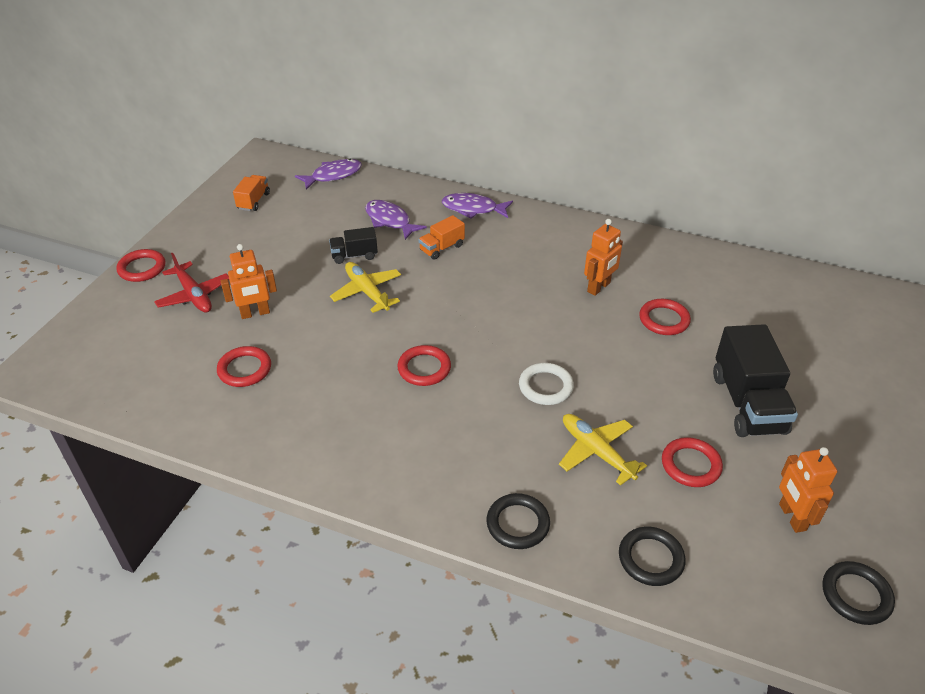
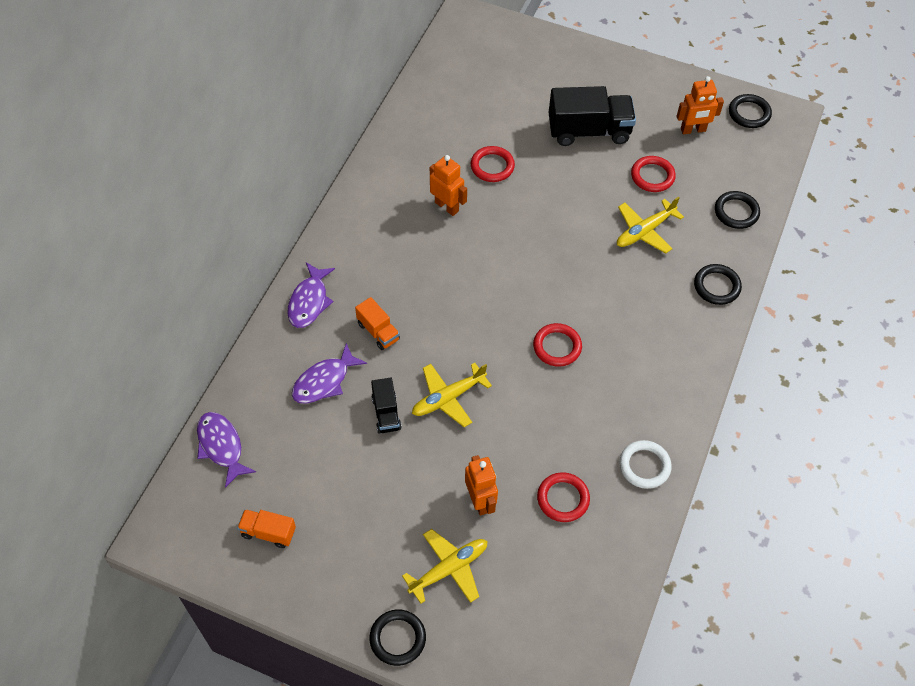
camera: 90 degrees left, 15 degrees up
red ring [116,249,165,282] -> black ring [369,609,426,666]
red plane [154,253,229,313] -> yellow plane [402,529,488,604]
white ring [519,363,574,405] -> white ring moved to [620,440,672,489]

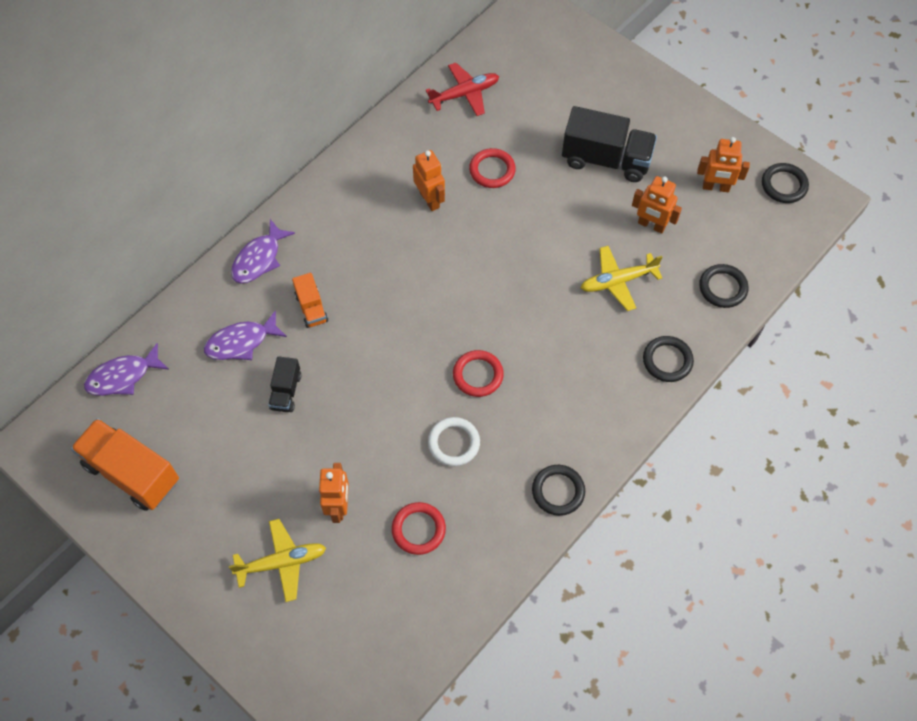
camera: 20 degrees right, 5 degrees up
purple fish [197,412,256,488] -> purple fish turned 105 degrees counterclockwise [84,343,169,396]
orange truck [237,509,296,548] -> orange truck [71,418,179,511], size x1.92
black ring [369,609,426,666] -> black ring moved to [532,465,585,516]
yellow plane [412,363,492,427] -> none
white ring [620,440,672,489] -> white ring moved to [428,417,480,466]
red ring [631,156,676,192] -> orange robot [632,176,682,234]
none -> red plane [426,63,499,116]

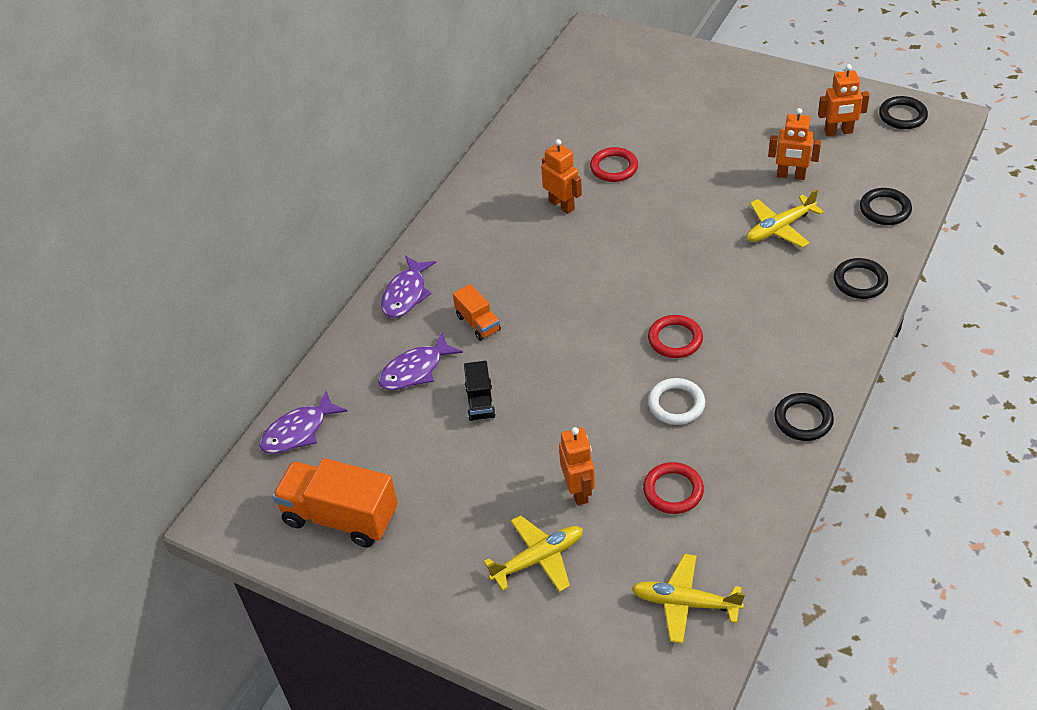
camera: 10 degrees left, 15 degrees down
red plane [426,63,499,116] -> none
black truck [562,106,657,182] -> none
none -> yellow plane [631,554,745,644]

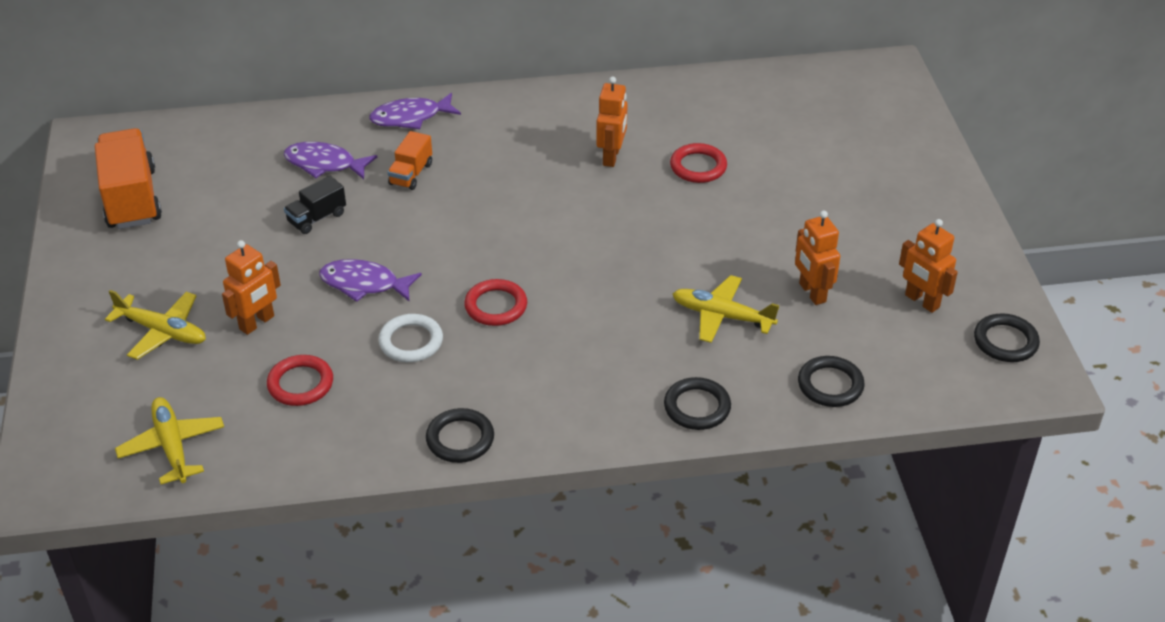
camera: 50 degrees right, 5 degrees down
purple fish [259,391,348,454] -> purple fish moved to [319,259,422,302]

